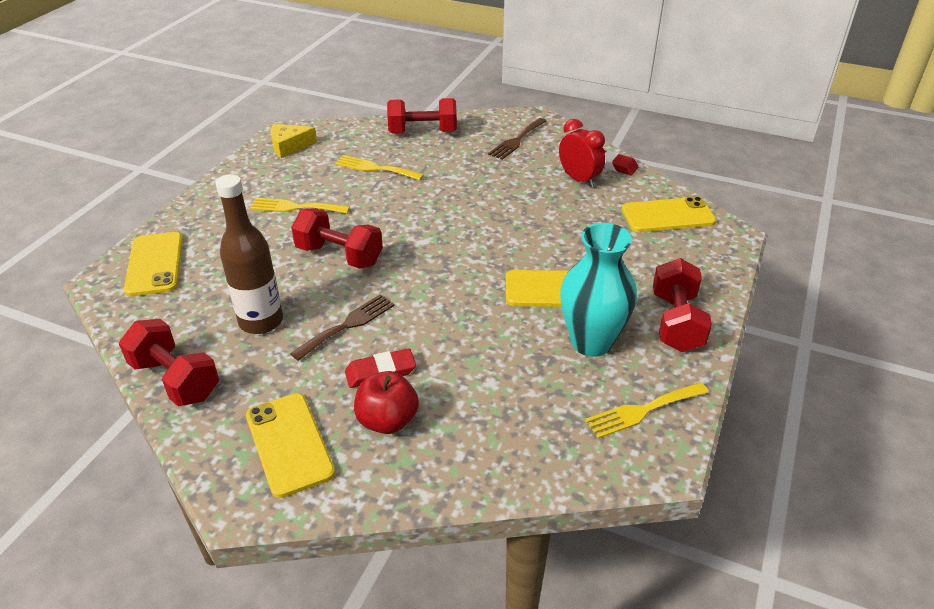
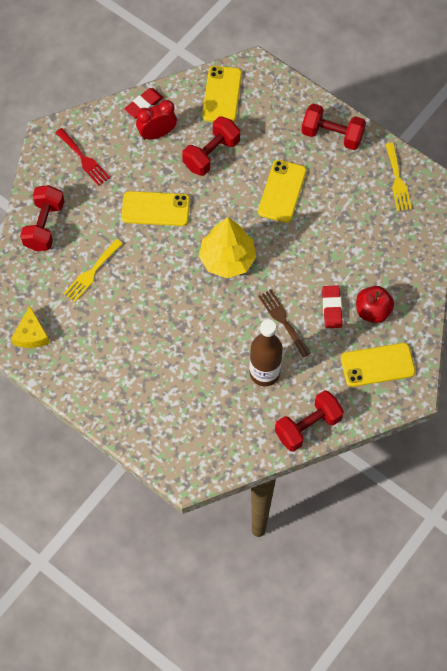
camera: 75 degrees left, 25 degrees up
yellow phone [124,232,183,296] -> yellow phone moved to [121,191,190,226]
yellow fork [250,198,350,214] -> none
red dumbbell [291,208,383,269] -> red dumbbell moved to [182,116,240,176]
brown fork [488,118,547,160] -> red fork [55,128,110,186]
turquoise vase [560,223,637,357] -> none
none -> yellow tree [199,217,256,278]

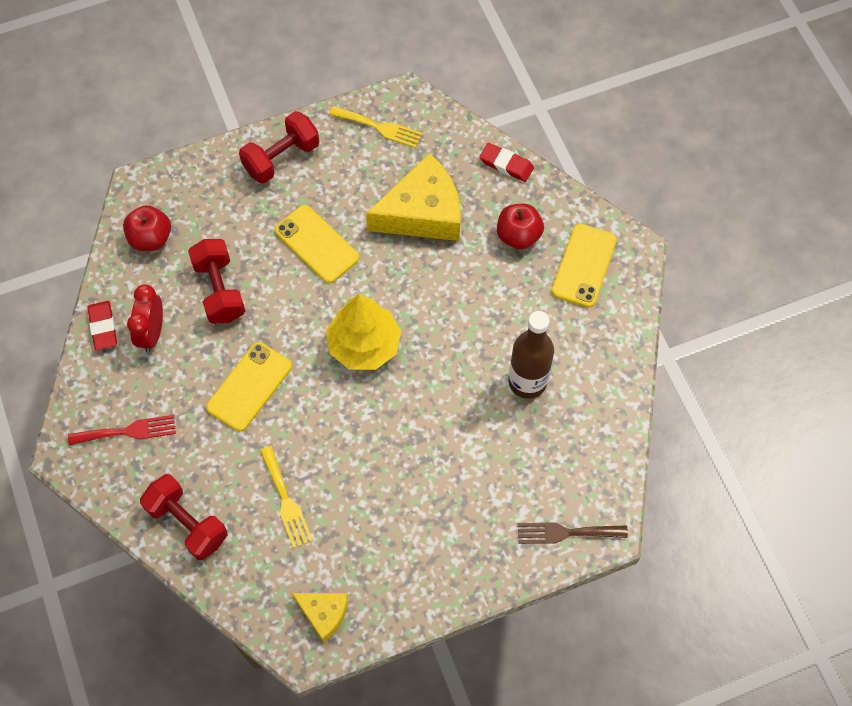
camera: 60 degrees left, 0 degrees up
yellow phone [202,66,242,122] -> red apple [123,205,171,251]
brown fork [258,289,311,357] -> brown fork moved to [518,523,628,544]
red dumbbell [275,390,344,452] -> none
red eraser [322,285,342,328] -> red eraser moved to [480,143,534,182]
none -> yellow cheese [366,153,461,241]

